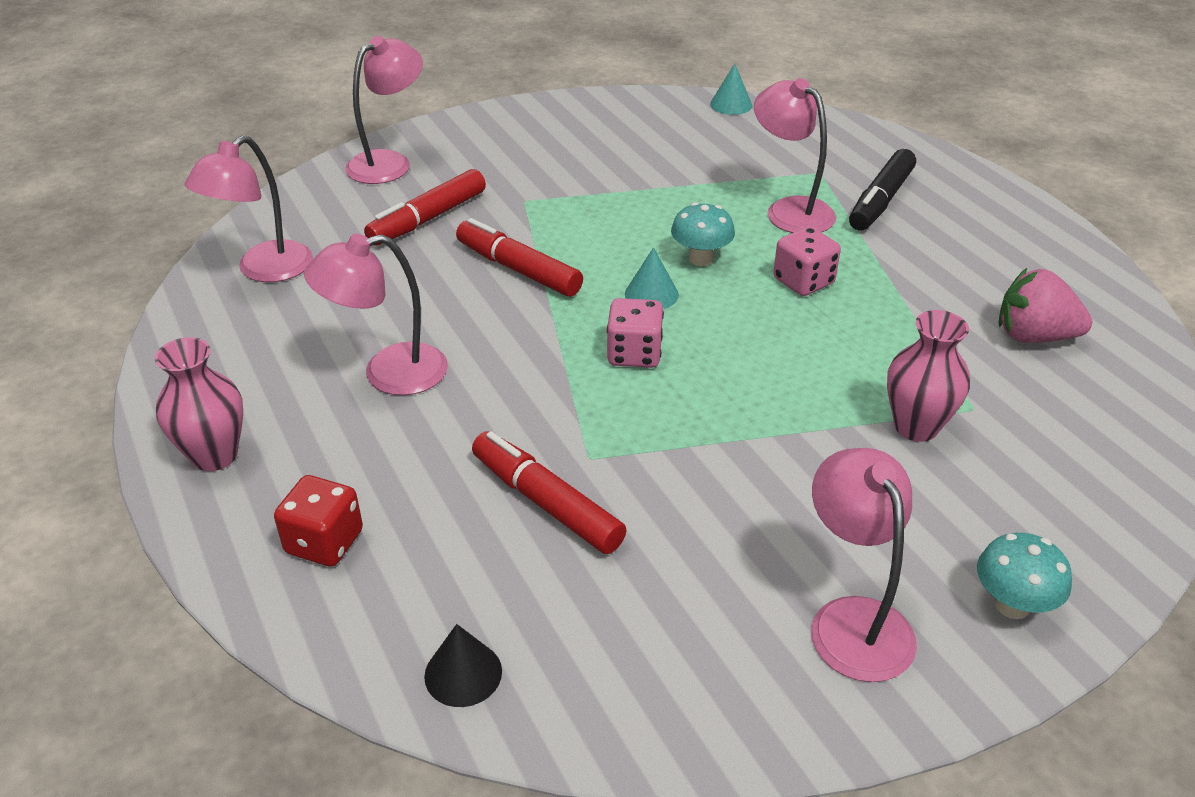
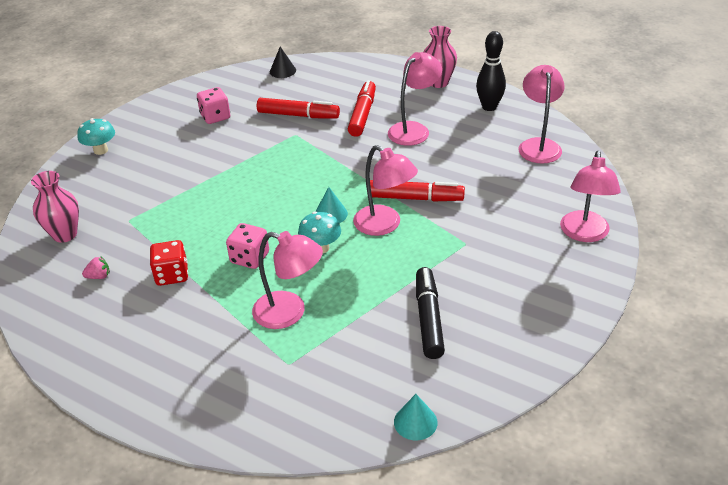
camera: 150 degrees right, 0 degrees up
red dice [274,475,363,567] -> red dice moved to [150,240,188,286]
red marker [364,169,486,246] -> red marker moved to [348,80,376,137]
pink dice [607,298,664,368] -> pink dice moved to [197,87,230,124]
pink lamp [811,448,917,682] -> pink lamp moved to [353,145,418,236]
black marker [849,149,916,231] -> black marker moved to [416,267,445,359]
pink vase [887,310,970,442] -> pink vase moved to [31,171,79,243]
pink strawberry [998,268,1092,343] -> pink strawberry [82,256,110,279], size x0.48
none -> black bowling pin [476,31,506,111]

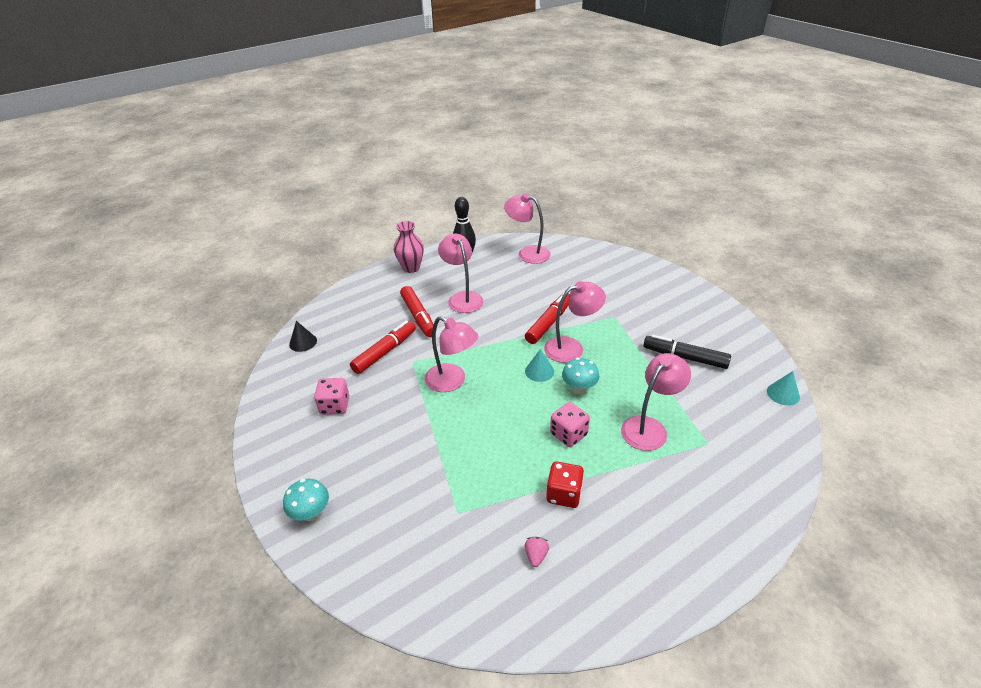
camera: 65 degrees left, 0 degrees up
pink vase [31,171,79,243] -> none
red marker [348,80,376,137] -> red marker turned 150 degrees counterclockwise [400,286,434,337]
pink lamp [560,151,621,242] -> pink lamp moved to [425,316,478,392]

